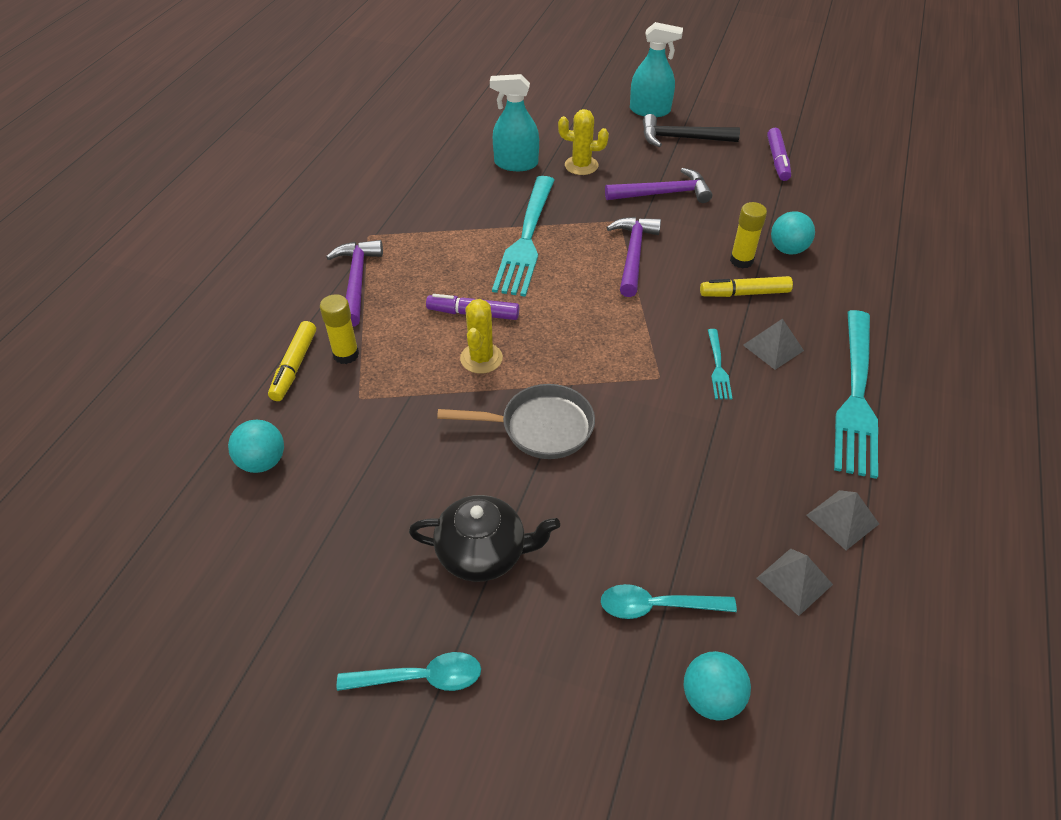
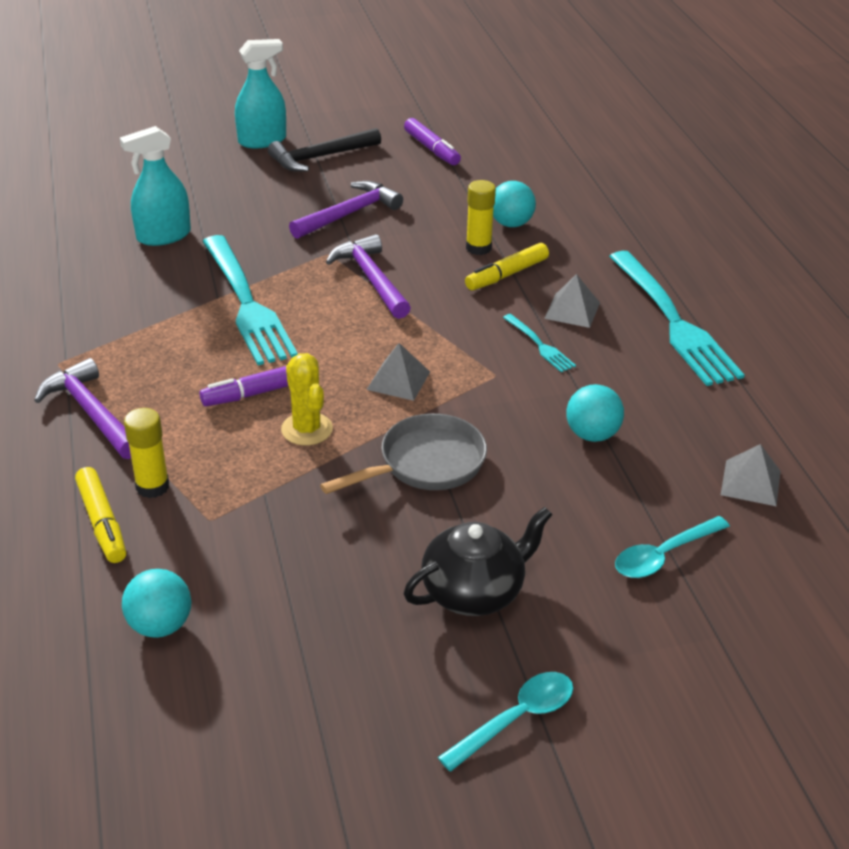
camera: 35 degrees left, 10 degrees down
yellow cactus [558,109,609,175] -> none
turquoise ball [684,651,751,721] -> turquoise ball moved to [566,384,624,442]
grey pyramid [806,490,879,550] -> grey pyramid moved to [367,343,430,401]

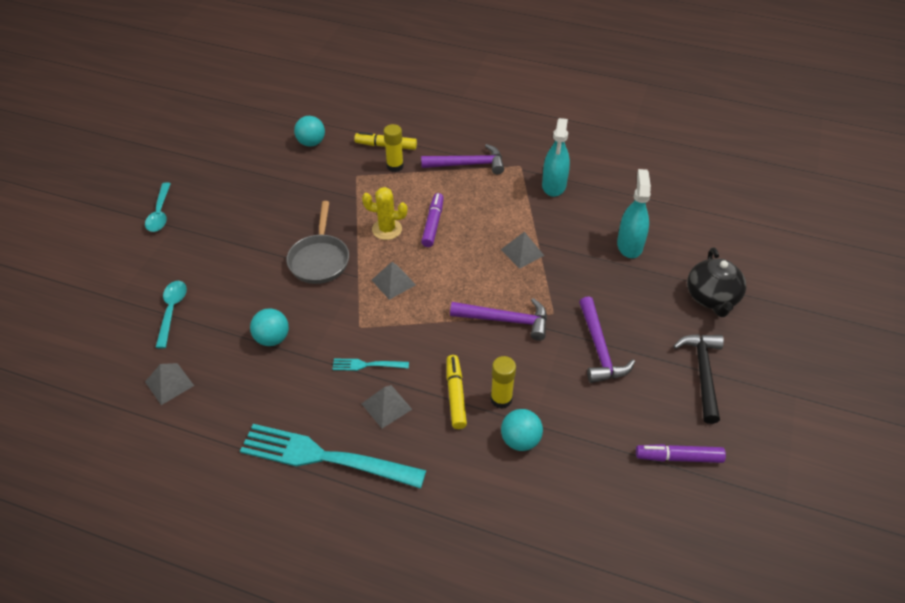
camera: 125 degrees right, 10 degrees up
turquoise fork [203,235,298,365] -> grey pyramid [501,232,544,269]
turquoise spray bottle [235,39,286,148] -> turquoise spray bottle moved to [542,118,570,197]
black teapot [404,507,553,616] -> black teapot moved to [687,248,746,317]

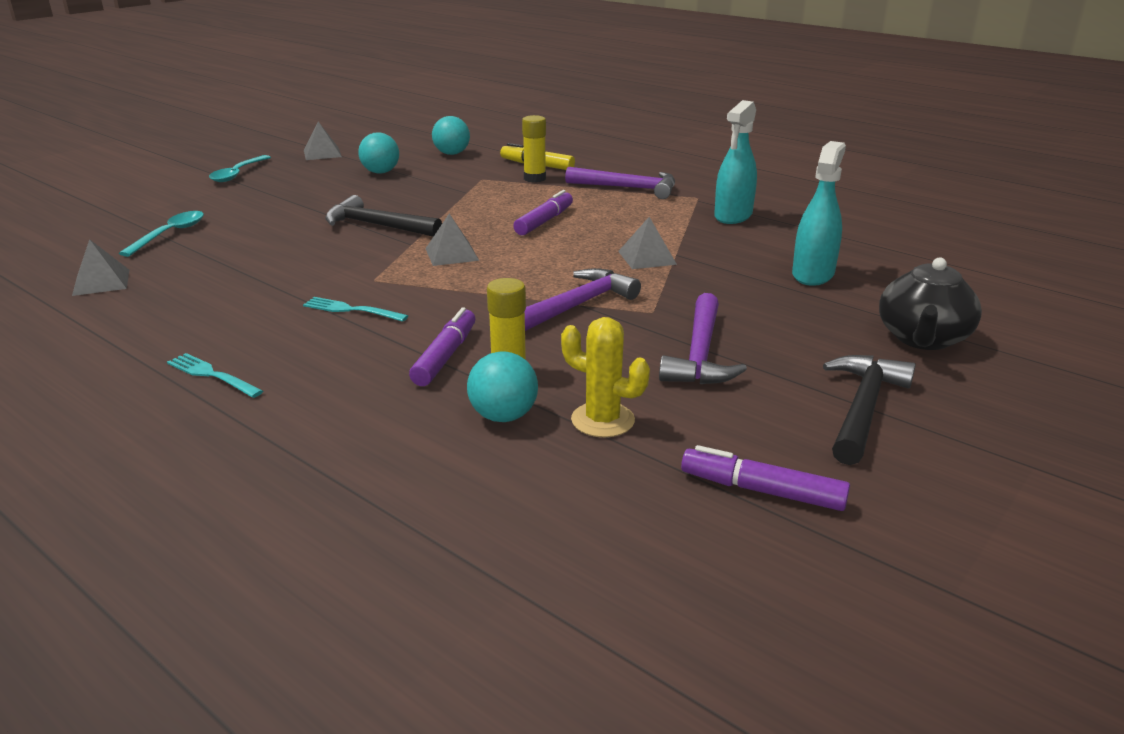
camera: 20 degrees right, 20 degrees down
turquoise fork [240,424,426,489] -> turquoise fork [167,353,263,398], size x0.44
turquoise ball [250,309,289,346] -> turquoise ball moved to [358,132,399,174]
grey pan [286,201,349,284] -> black hammer [325,195,442,237]
grey pyramid [361,385,412,428] -> grey pyramid moved to [304,122,342,160]
yellow cactus [362,187,408,240] -> yellow cactus moved to [561,317,650,437]
yellow marker [446,355,467,429] -> purple marker [409,307,475,386]
purple hammer [450,298,547,341] -> purple hammer turned 75 degrees counterclockwise [525,268,641,331]

